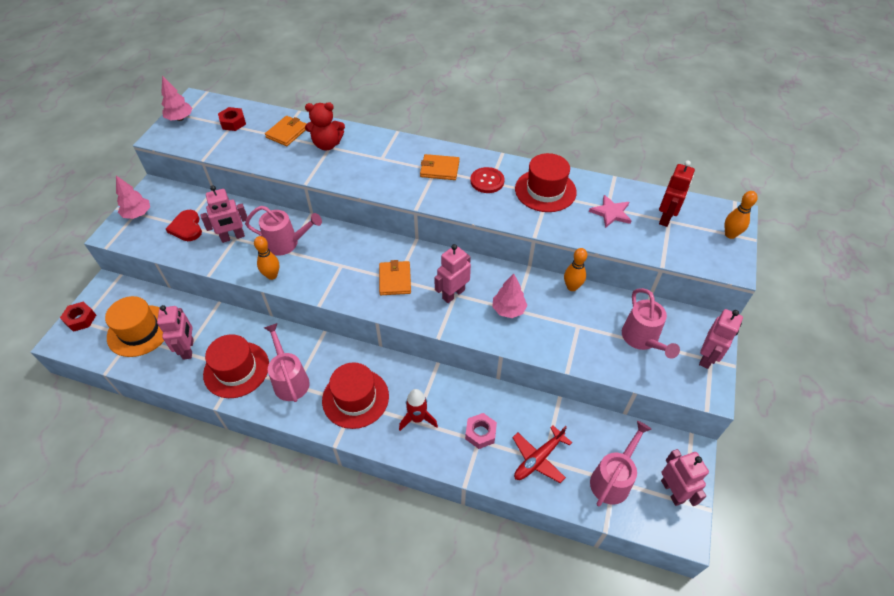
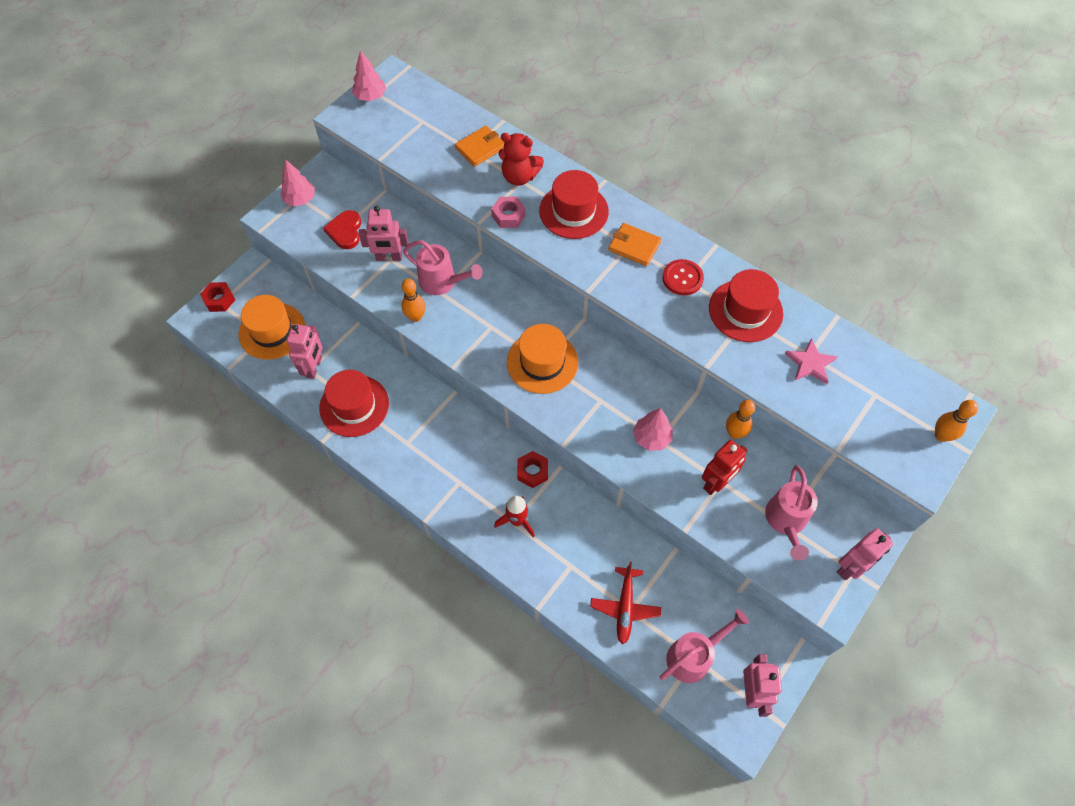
camera: 20 degrees right, 10 degrees up
red nut [218,107,246,131] -> red nut moved to [517,451,548,488]
pink watering can [264,323,310,402] -> none
red hat [322,362,389,429] -> red hat moved to [539,170,609,239]
orange wallet [379,260,411,295] -> orange hat [507,324,578,394]
pink robot [434,244,471,303] -> none
pink nut [465,413,497,449] -> pink nut moved to [491,197,526,228]
red plane [512,425,572,483] -> red plane turned 60 degrees counterclockwise [590,562,661,644]
red robot [659,161,695,227] -> red robot moved to [702,440,748,495]

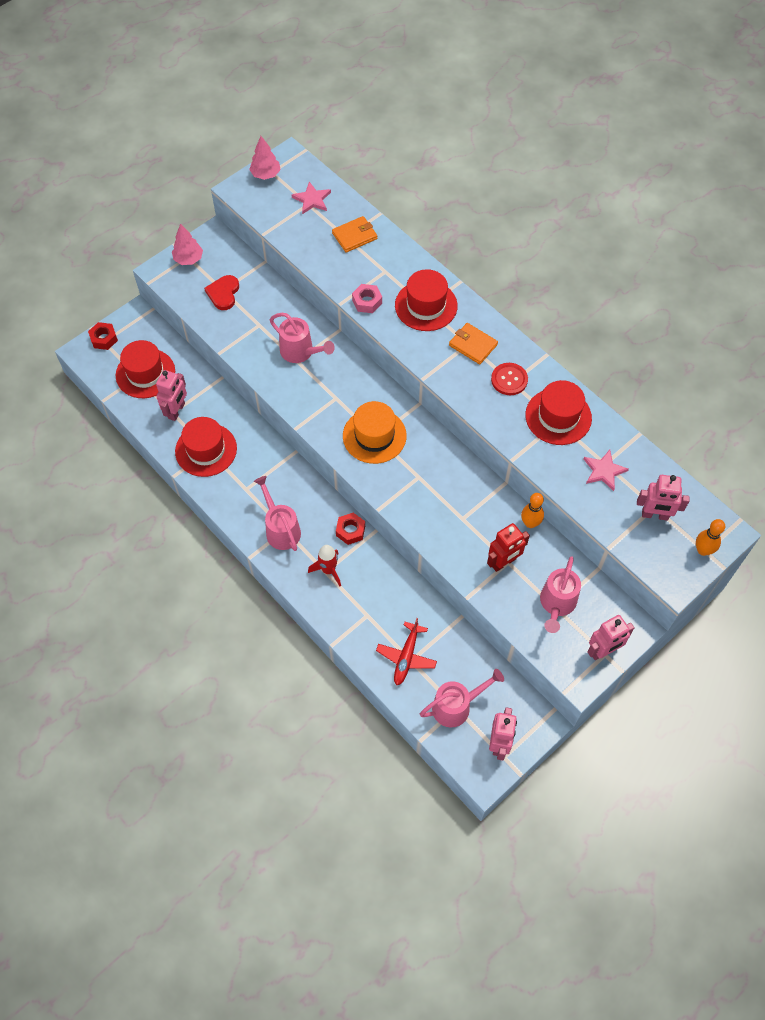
camera: 10 degrees right, 0 degrees up
orange hat [239,295,305,360] -> red hat [116,340,175,398]
pink robot [359,206,408,261] -> pink robot moved to [637,475,690,521]
orange bowling pin [401,279,426,322] -> none
red teddy bear [499,133,544,186] -> none
pink tree [633,408,673,451] -> none
none -> pink watering can [254,476,301,551]
none -> pink star [292,182,331,214]

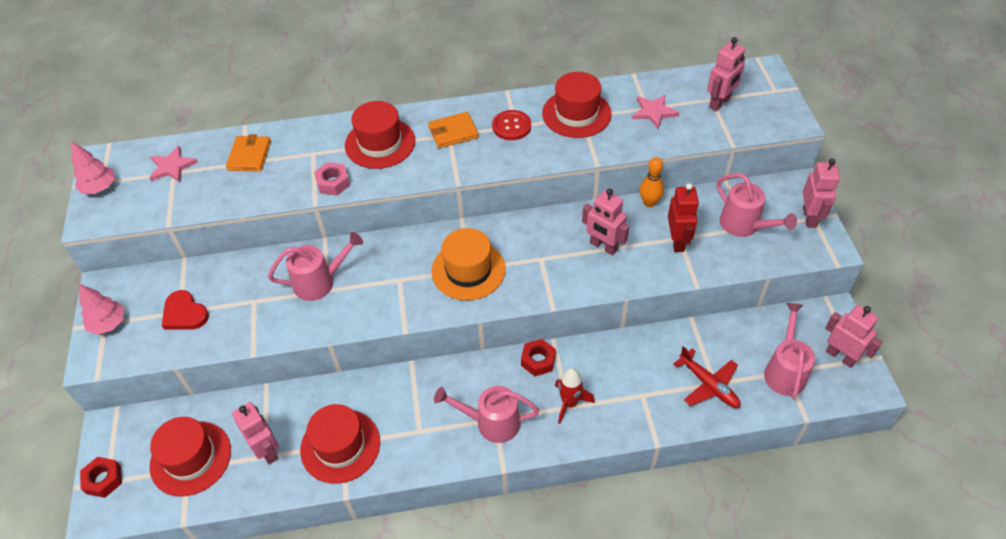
camera: 55 degrees left, 10 degrees down
orange bowling pin [696,519,725,556] -> none
none -> pink robot [582,189,629,255]

